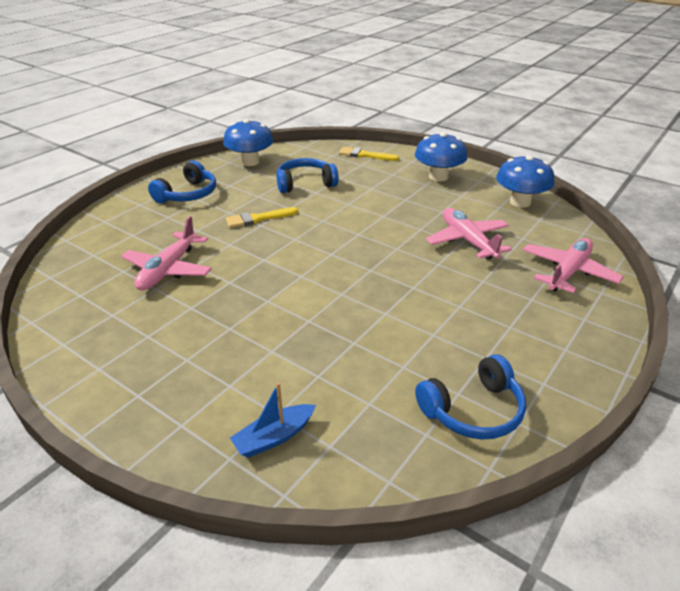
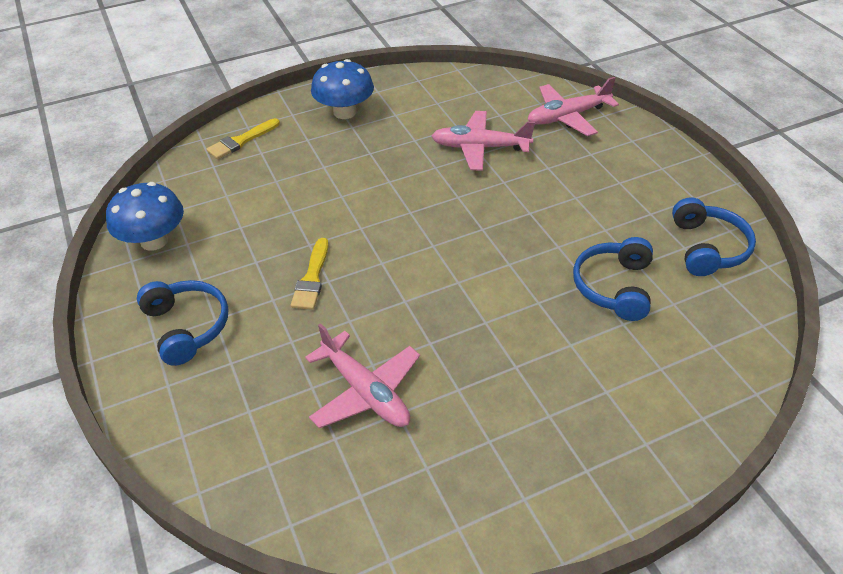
camera: 60 degrees left, 10 degrees up
blue boat [230,383,316,458] -> none
blue headphones [276,158,339,193] -> blue headphones moved to [573,237,653,321]
blue mushroom [496,155,554,208] -> none
pink plane [523,238,623,293] -> pink plane turned 90 degrees counterclockwise [528,77,619,136]

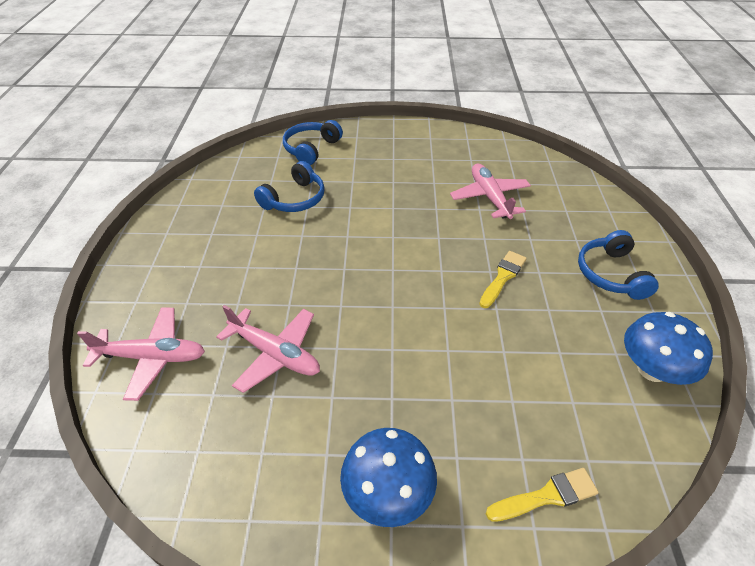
camera: 155 degrees left, 0 degrees up
blue headphones [672,197,756,276] -> blue headphones moved to [283,120,343,165]

